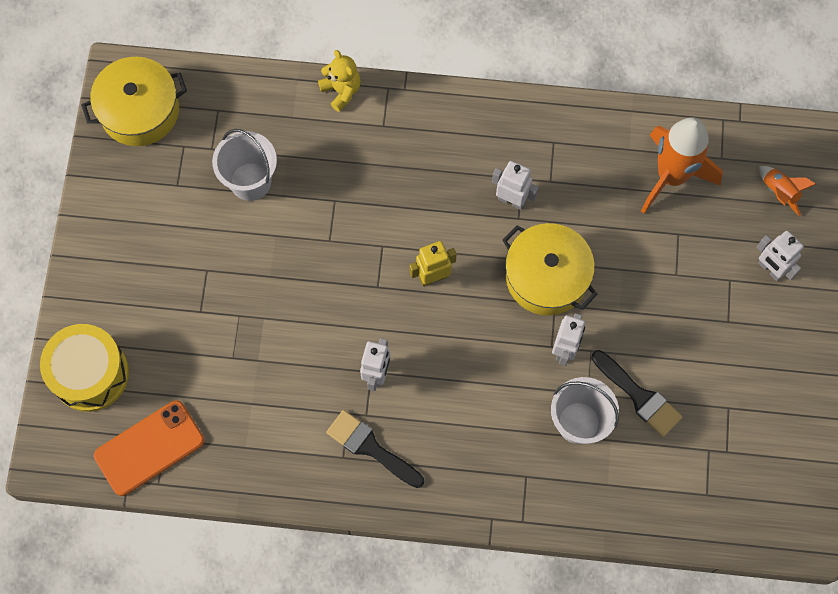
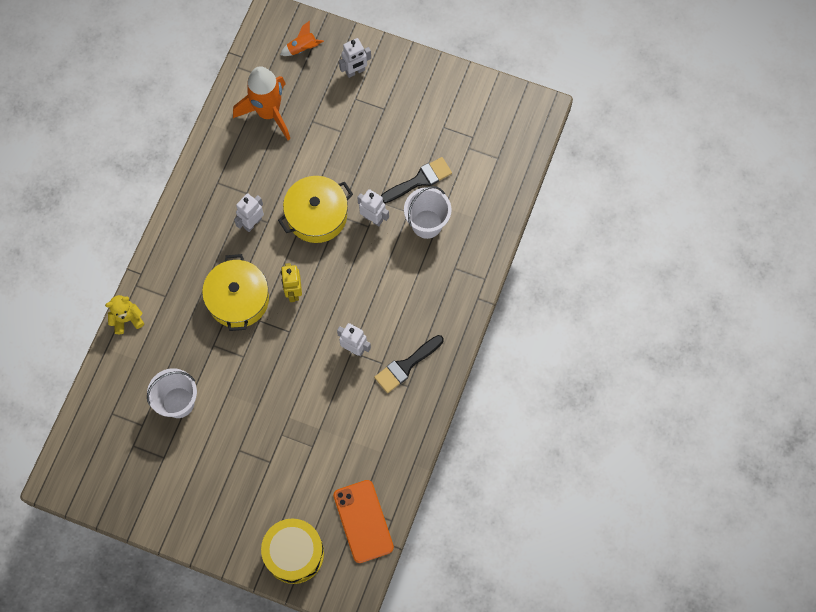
camera: 75 degrees left, 0 degrees up
yellow pot [81,57,187,146] -> yellow pot moved to [202,254,269,331]

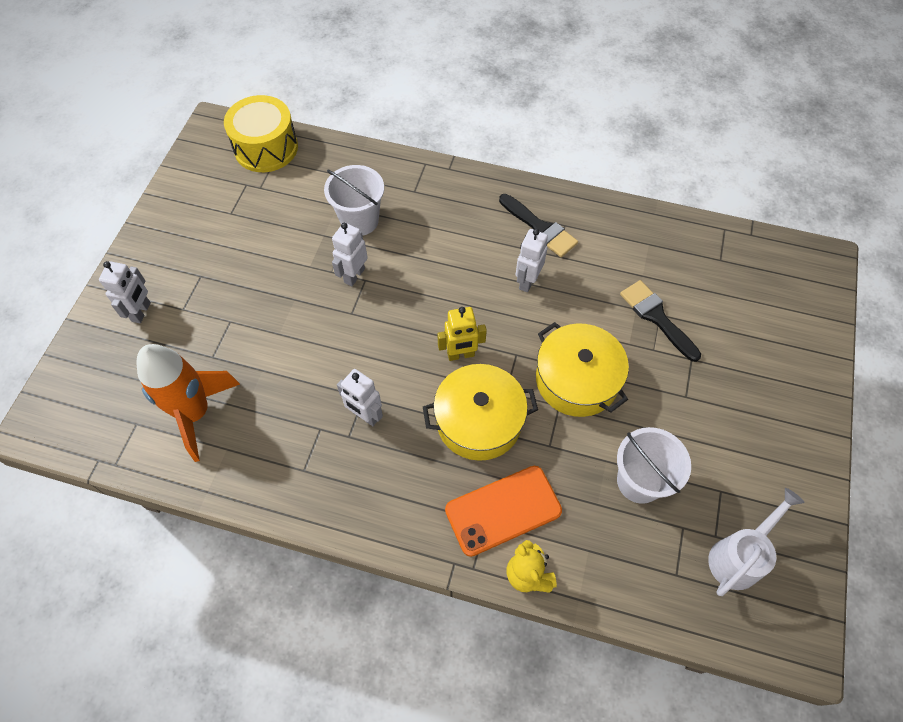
camera: 95 degrees left, 10 degrees down
yellow drum [261,519,324,584] -> yellow drum moved to [224,95,298,172]
yellow pot [278,176,353,243] -> yellow pot moved to [536,322,629,417]
orange rocket [280,21,324,56] -> none
orange phone [333,480,394,563] -> orange phone moved to [445,466,562,557]
white robot [339,38,371,78] -> white robot turned 45 degrees clockwise [99,261,151,323]
black brush [381,157,452,203] -> black brush moved to [620,280,701,362]
none -> white watering can [708,488,805,596]

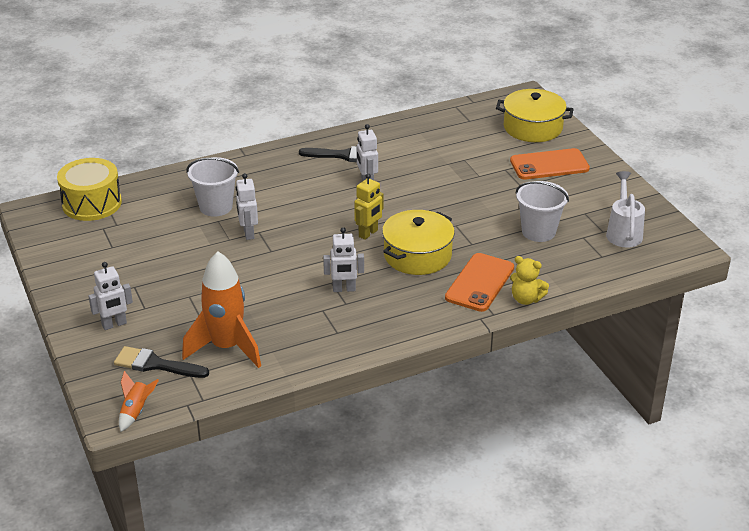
camera: 40 degrees left, 25 degrees down
white robot [99,261,151,323] -> white robot turned 90 degrees clockwise [88,262,133,330]
yellow pot [536,322,629,417] -> yellow pot moved to [496,89,574,142]
black brush [620,280,701,362] -> black brush moved to [114,346,209,378]
none -> orange rocket [119,371,159,432]
none -> orange phone [510,148,590,179]

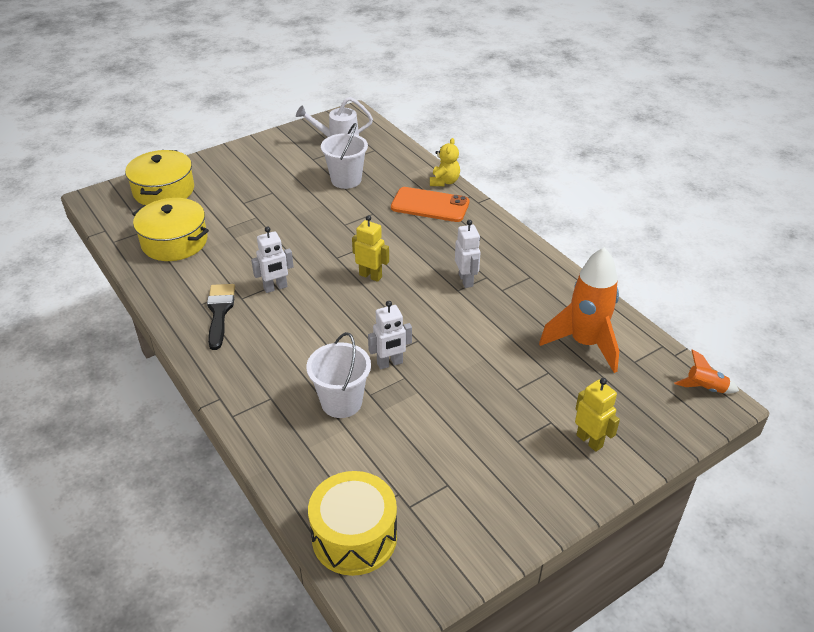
camera: 100 degrees left, 5 degrees up
white robot [88,262,133,330] -> yellow robot [575,378,620,452]
black brush [114,346,209,378] -> none
yellow pot [382,210,455,275] -> yellow pot moved to [132,198,209,261]
orange phone [510,148,590,179] -> none

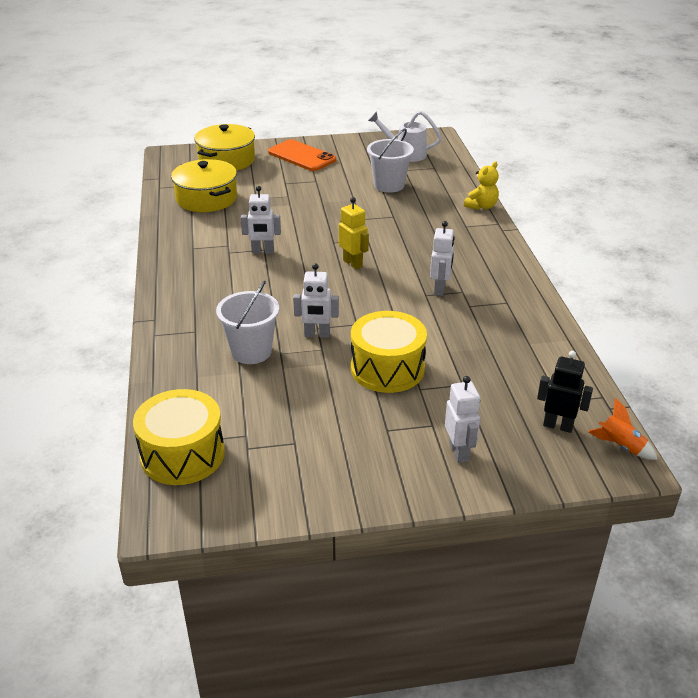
camera: 25 degrees right, 5 degrees down
black brush [207,284,235,350] -> none
orange phone [391,187,469,222] -> orange phone moved to [268,139,336,171]
orange rocket [539,247,619,373] -> none
yellow robot [575,378,620,452] -> white robot [445,376,480,463]
none -> yellow drum [351,311,427,393]
none -> black robot [537,351,593,433]

